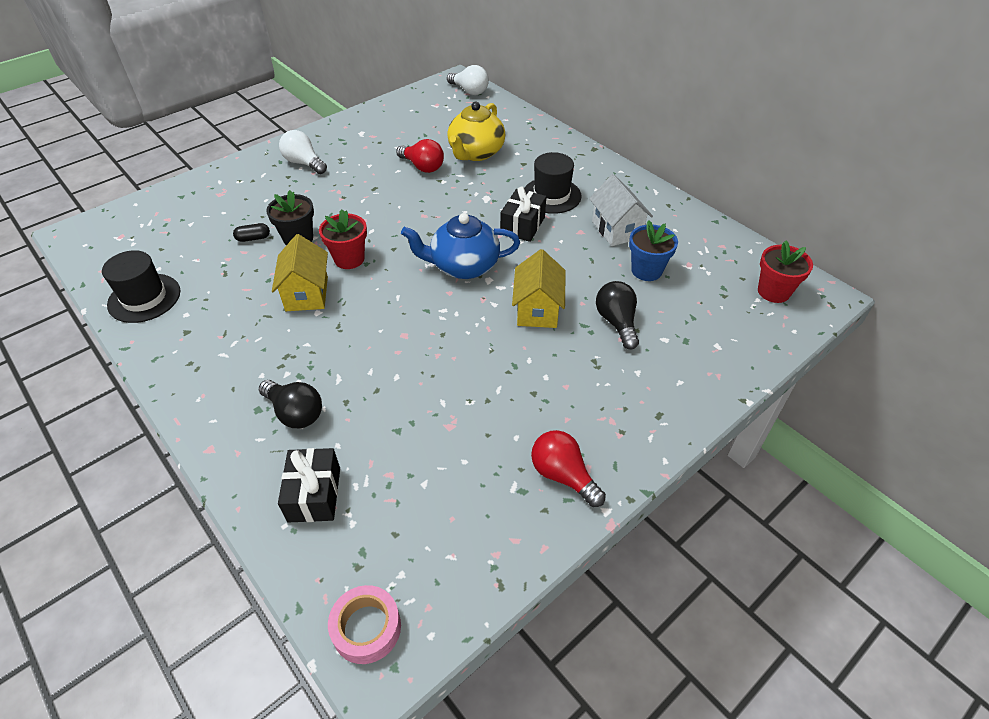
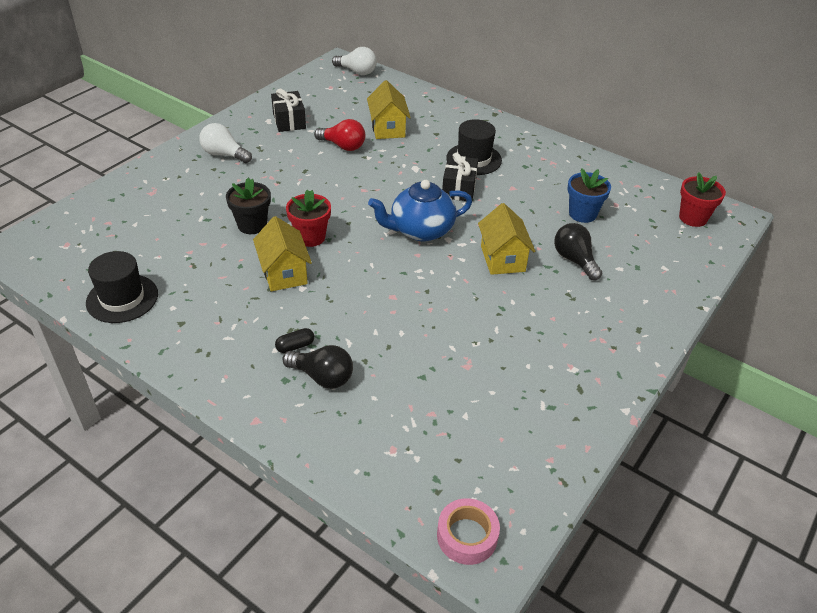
camera: 15 degrees left, 5 degrees down
black capsule [233,223,270,242] -> black capsule moved to [275,328,314,353]
black gift [278,448,340,522] -> black gift moved to [271,89,306,132]
yellow teapot [447,102,505,161] -> yellow house [367,80,411,139]
red light bulb [531,430,606,507] -> none
white house [589,174,653,246] -> none

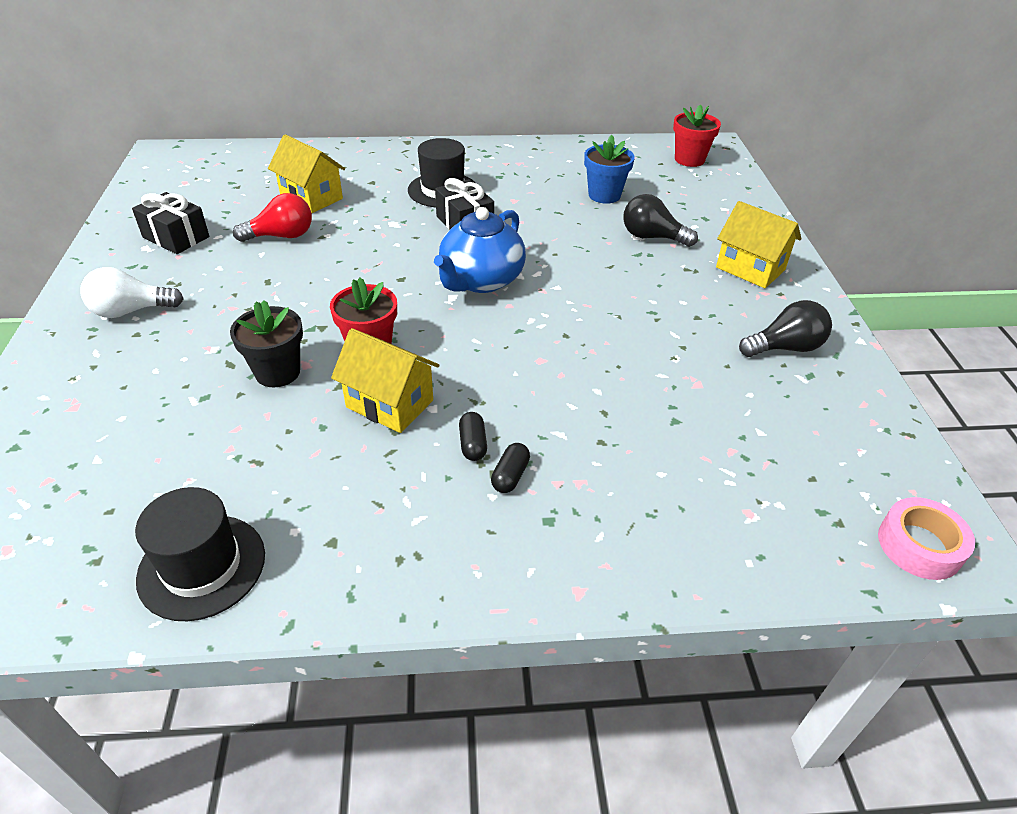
camera: 40 degrees left, 0 degrees up
black light bulb [282,345,353,389] -> black light bulb moved to [739,300,832,357]
white light bulb [332,47,377,75] -> none
yellow house [478,203,535,275] -> yellow house moved to [716,201,802,288]
none -> black capsule [459,412,487,461]

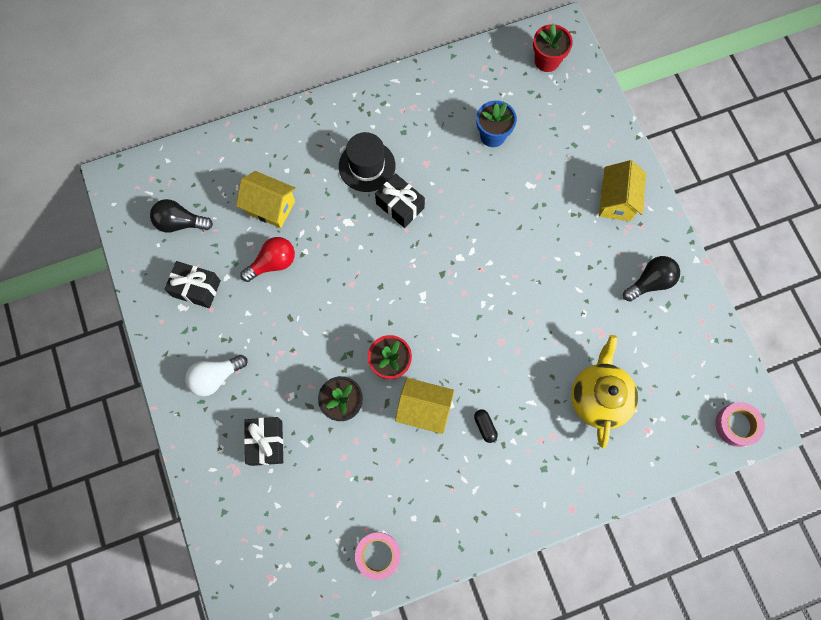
camera: 15 degrees left, 30 degrees up
black hat [135,487,265,621] -> pink tape [355,532,400,580]
blue teapot [434,207,526,293] -> none
black capsule [491,443,530,493] -> none
black light bulb [623,194,698,247] -> black light bulb moved to [150,199,213,233]
yellow house [716,201,802,288] -> yellow house turned 75 degrees clockwise [599,160,646,221]
none -> black gift [244,417,283,466]
none -> yellow teapot [571,335,638,448]

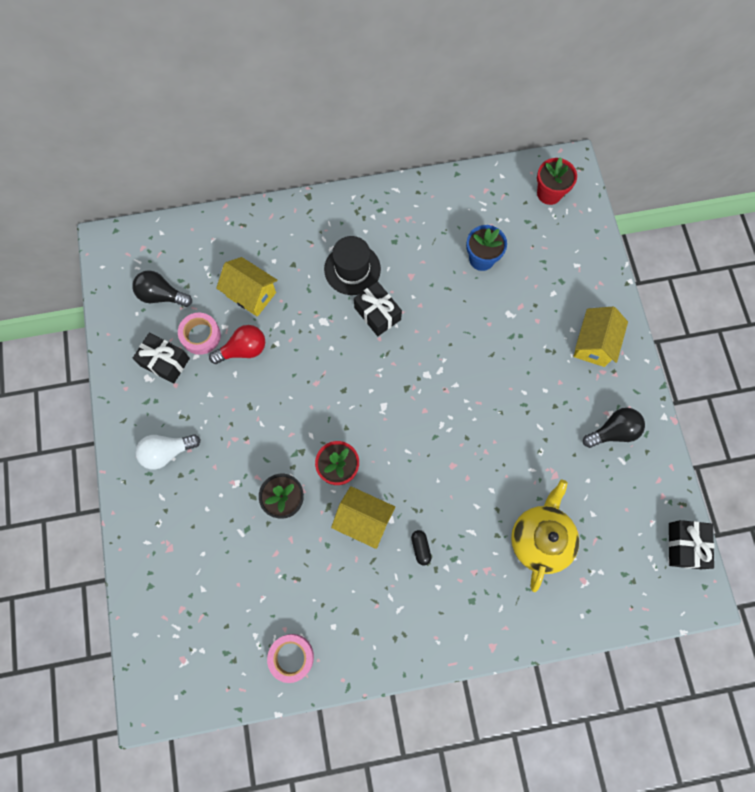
camera: 10 degrees right, 0 degrees up
black gift [244,417,283,466] -> black gift moved to [668,520,714,569]
pink tape [715,402,765,447] -> pink tape moved to [178,313,221,355]

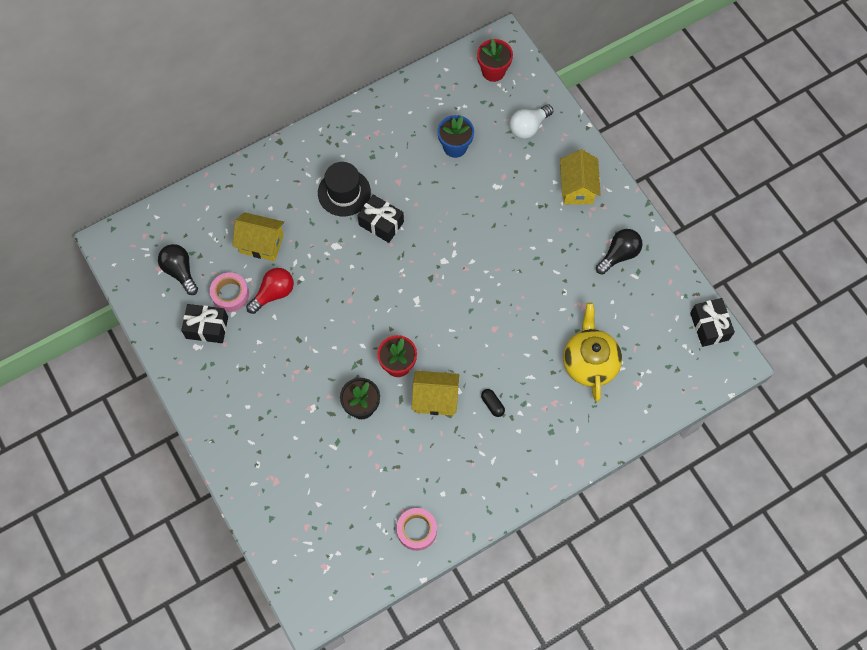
camera: 20 degrees left, 5 degrees down
black light bulb [132,270,192,307] -> black light bulb turned 60 degrees clockwise [158,244,198,295]
white light bulb [135,434,201,470] -> white light bulb moved to [510,104,553,139]

